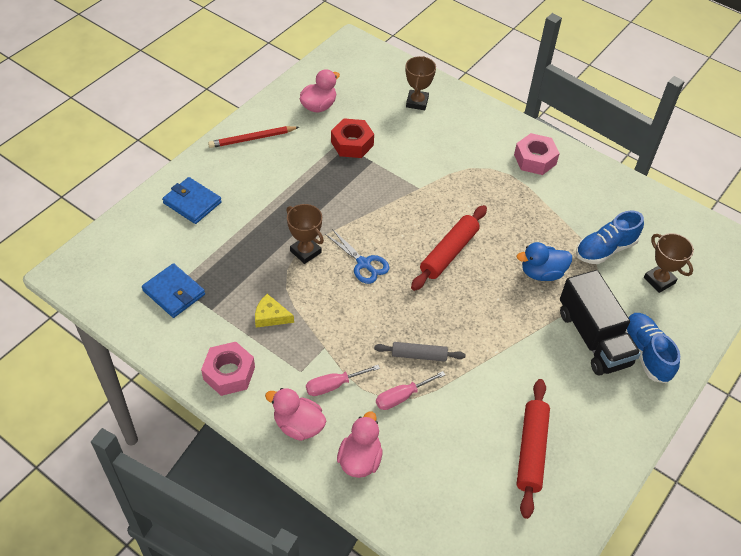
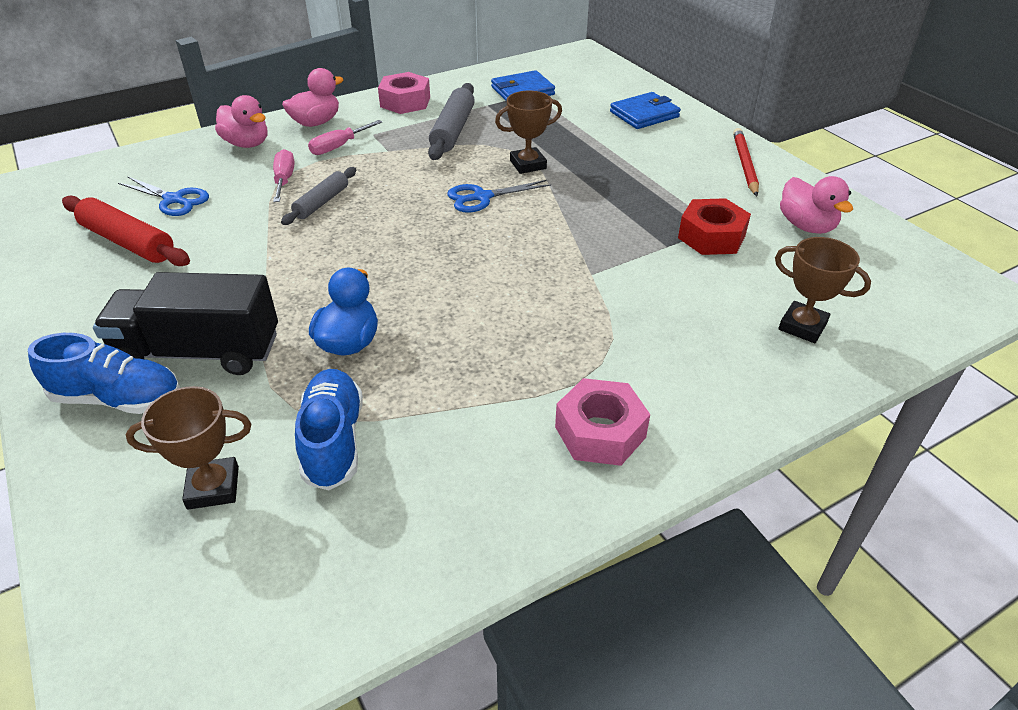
camera: 115 degrees right, 10 degrees down
yellow cheese [255,294,294,328] -> grey rolling pin [428,83,475,160]
pink screwdriver [306,365,380,396] -> pink screwdriver turned 135 degrees counterclockwise [308,120,382,155]
red rolling pin [411,205,487,291] -> none
none -> blue scissors [118,176,209,216]

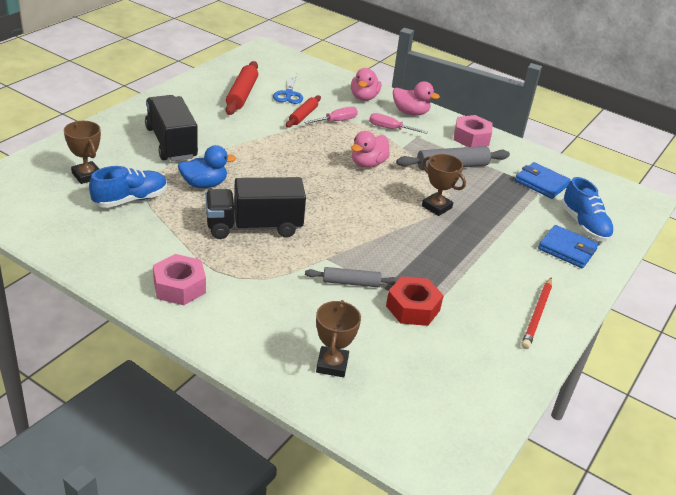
camera: 60 degrees right, 5 degrees down
blue shoe [28,333,180,414] -> blue shoe moved to [561,177,614,242]
grey rolling pin [281,167,356,225] -> grey rolling pin moved to [305,267,399,287]
blue scissors [447,180,551,213] -> none
red pencil [733,128,759,196] -> red pencil turned 135 degrees clockwise [521,278,552,349]
pink duck [780,176,853,234] -> pink duck moved to [351,131,390,168]
none -> black truck [206,177,306,239]
none -> red rolling pin [286,95,321,128]

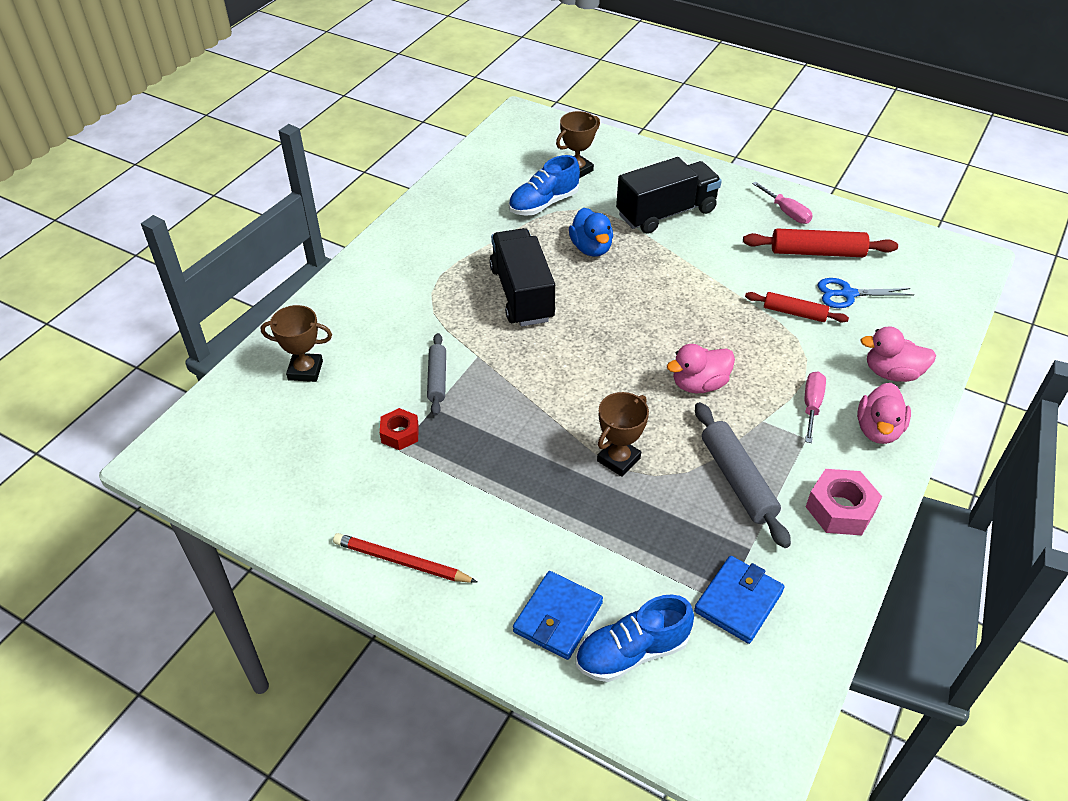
camera: 90 degrees right, 10 degrees up
blue shoe [89,166,167,208] -> blue shoe turned 90 degrees clockwise [509,155,580,215]
pink nut [153,254,206,305] -> none
pink screwdriver [305,106,358,124] -> pink screwdriver moved to [752,181,813,224]
pink duck [351,131,390,168] -> pink duck turned 60 degrees counterclockwise [667,344,735,393]
red nut [386,276,444,326] -> red nut [380,408,419,450], size x0.65

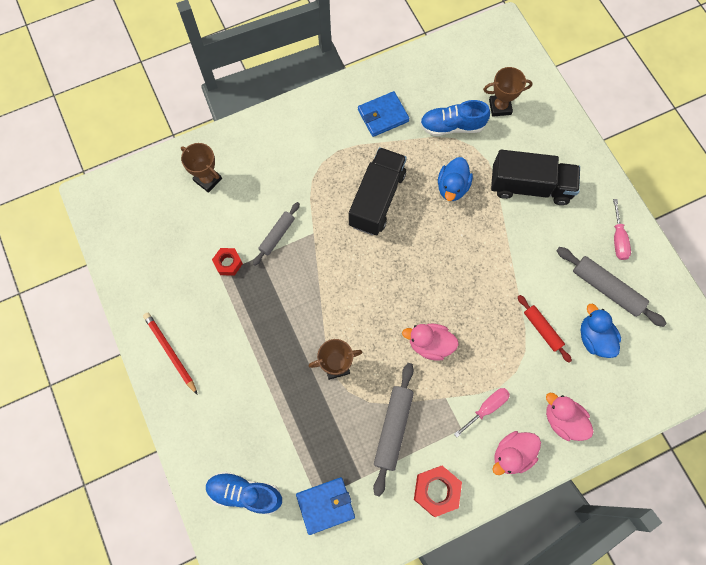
camera: 35 degrees right, 25 degrees up
blue wallet [513,571,603,660] -> blue wallet moved to [358,91,409,137]
red rolling pin [743,228,898,257] -> grey rolling pin [556,247,667,327]
pink nut [806,469,882,535] -> red nut [414,466,462,517]
blue scissors [817,278,913,308] -> blue duck [581,304,621,358]

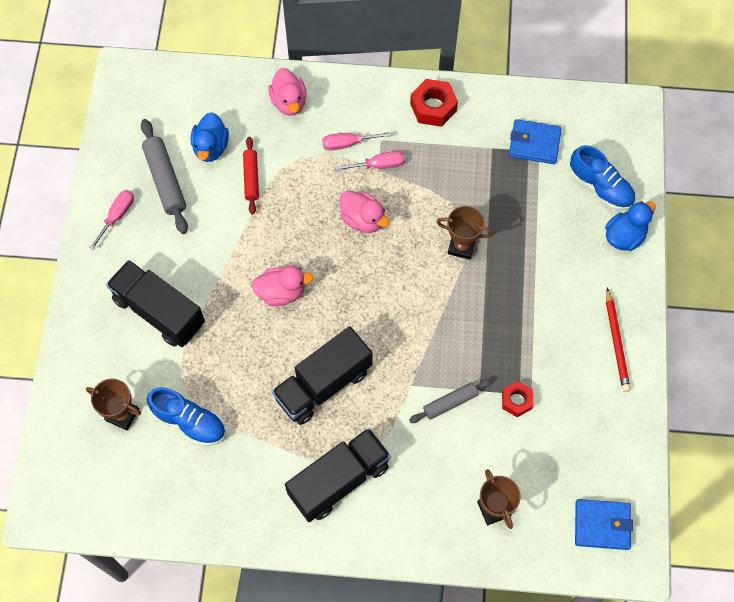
camera: 150 degrees left, 5 degrees down
blue wallet [358,91,409,137] -> blue wallet moved to [575,499,633,550]
grey rolling pin [373,363,414,497] -> none
blue duck [438,157,473,201] -> blue duck moved to [605,201,656,251]
pink duck [492,431,541,475] -> pink duck moved to [252,266,314,306]
none -> black truck [285,428,391,522]
none -> pink screwdriver [335,151,405,171]

